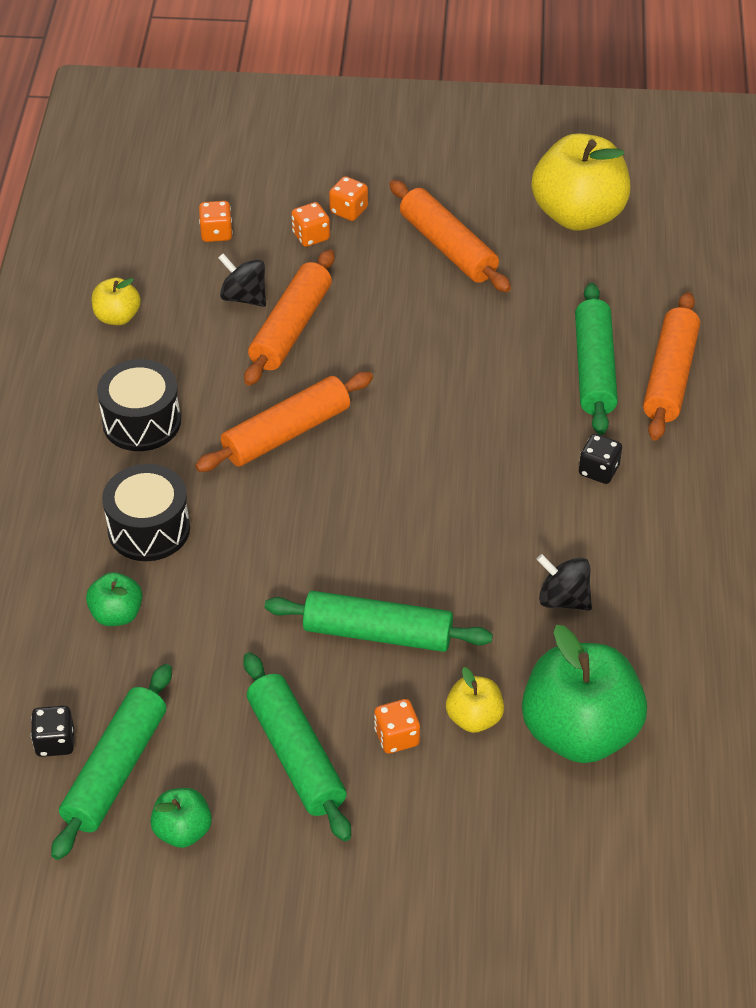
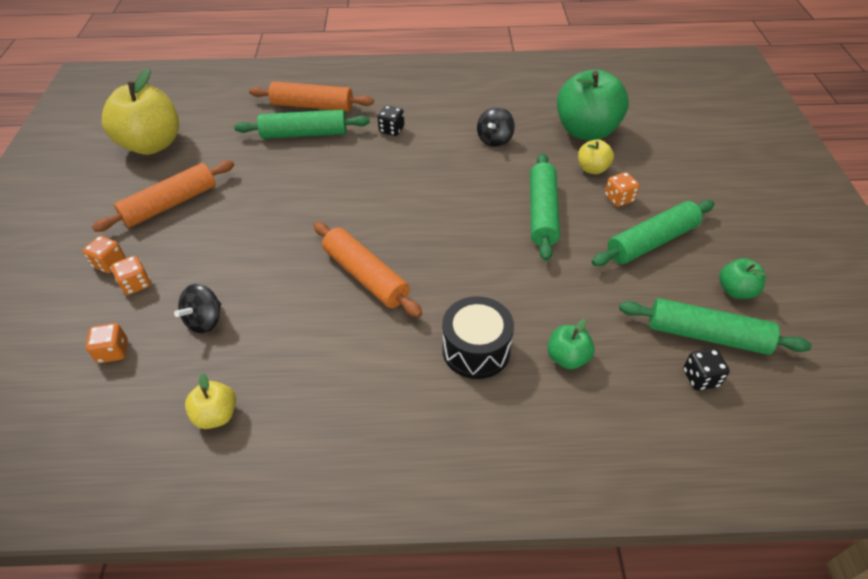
camera: 95 degrees left, 0 degrees up
black drum [97,359,181,451] -> none
orange rolling pin [244,249,334,386] -> none

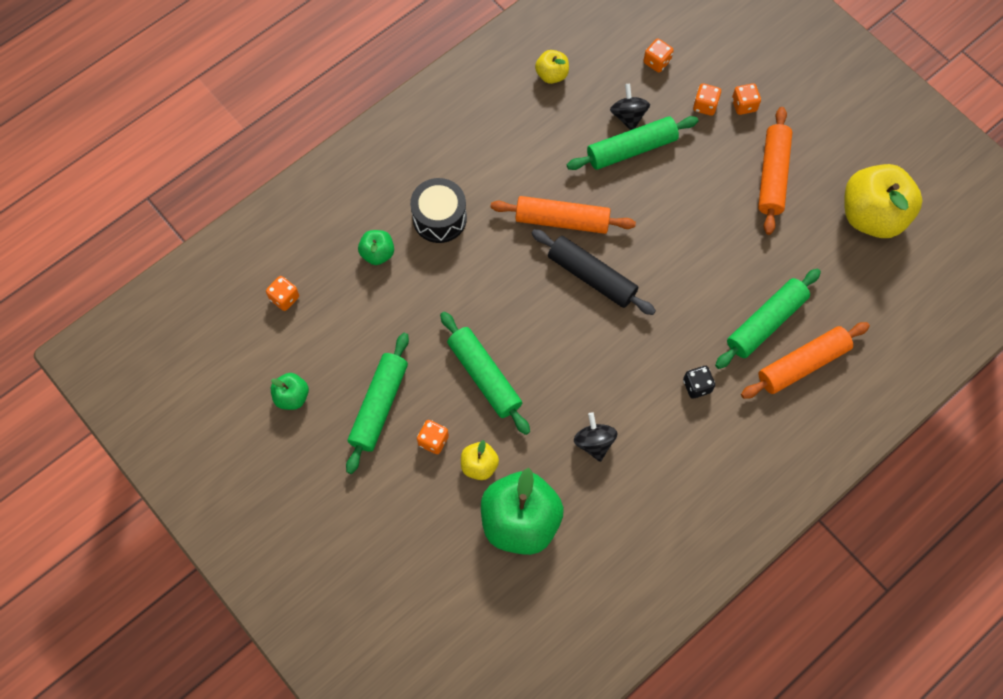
camera: 140 degrees right, 20 degrees up
green rolling pin [619,298,812,355] -> green rolling pin moved to [567,116,698,170]
black dice [683,348,730,391] -> orange dice [266,276,299,311]
none -> black rolling pin [531,229,656,315]

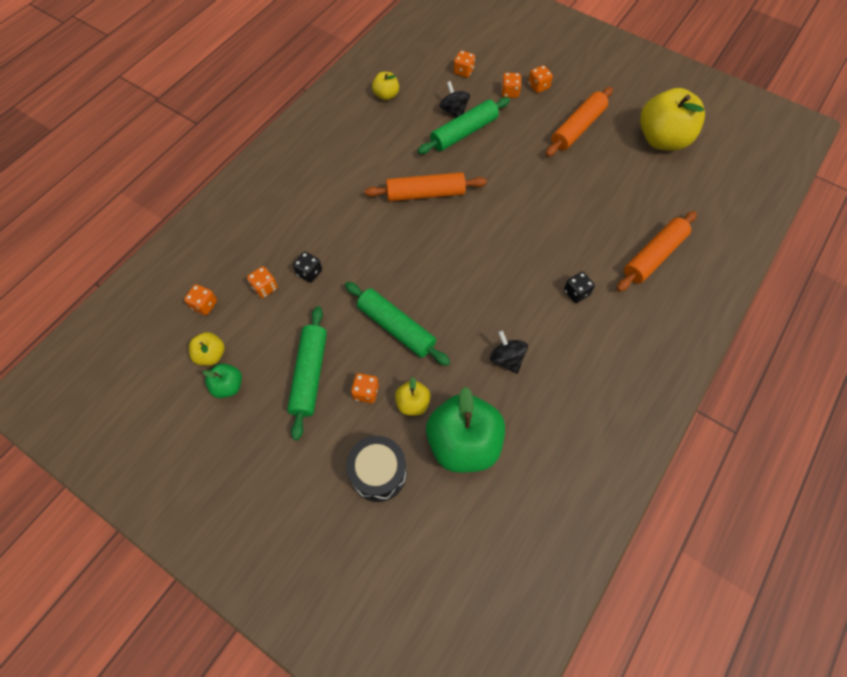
camera: 15 degrees left, 5 degrees down
green apple [358,230,394,265] -> none
black drum [410,178,467,243] -> black drum moved to [346,436,407,502]
black rolling pin [531,229,656,315] -> none
green rolling pin [715,268,821,369] -> none
orange rolling pin [758,107,792,235] -> orange rolling pin turned 45 degrees clockwise [546,87,613,157]
none -> yellow apple [189,332,225,366]
none -> orange dice [247,266,278,298]
none -> black dice [293,251,322,283]

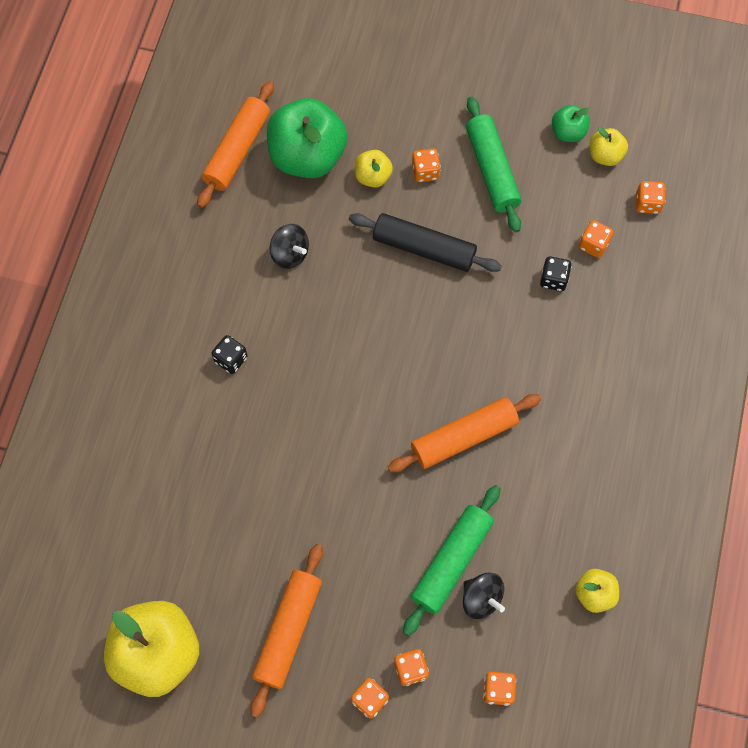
camera: 160 degrees right, 5 degrees up
green rolling pin [345,282,450,366] -> black rolling pin [349,213,502,272]
black drum [346,436,407,502] -> none
orange rolling pin [616,211,697,292] -> orange rolling pin moved to [197,81,274,208]

